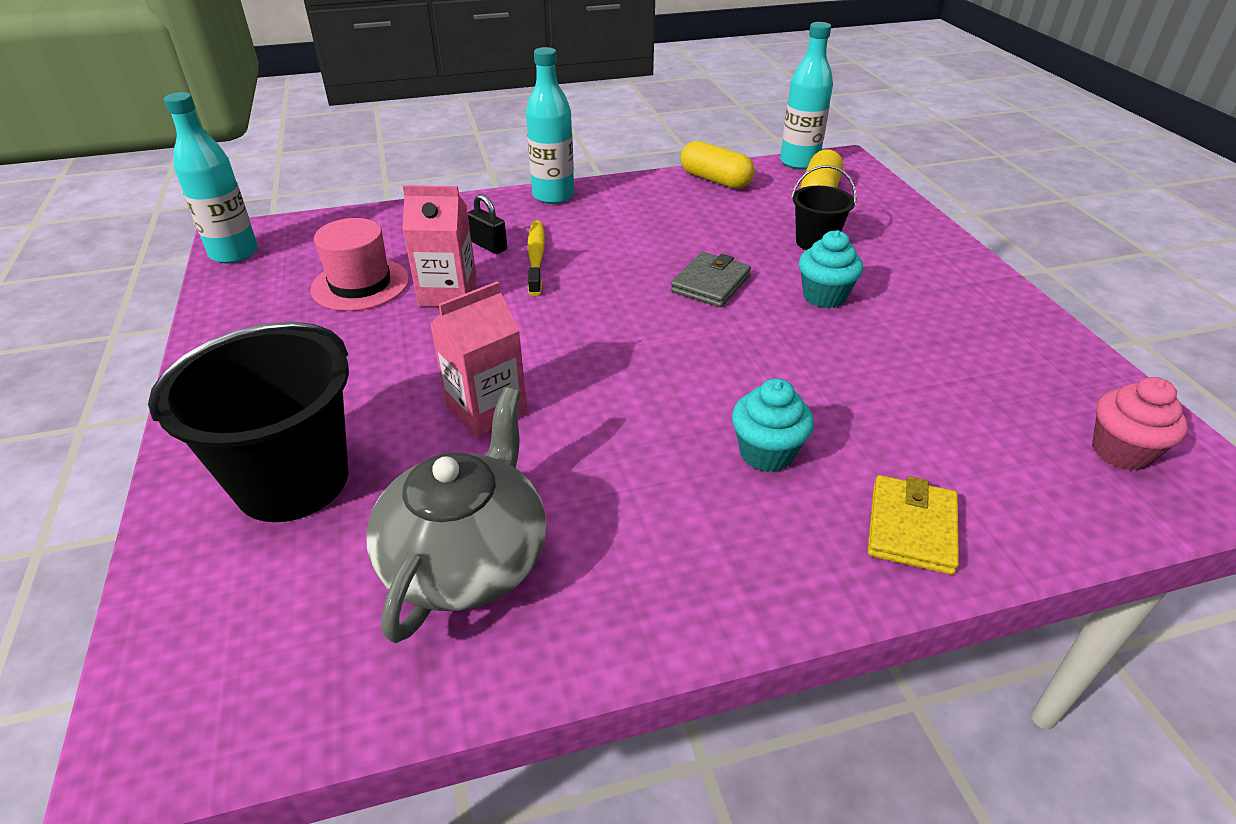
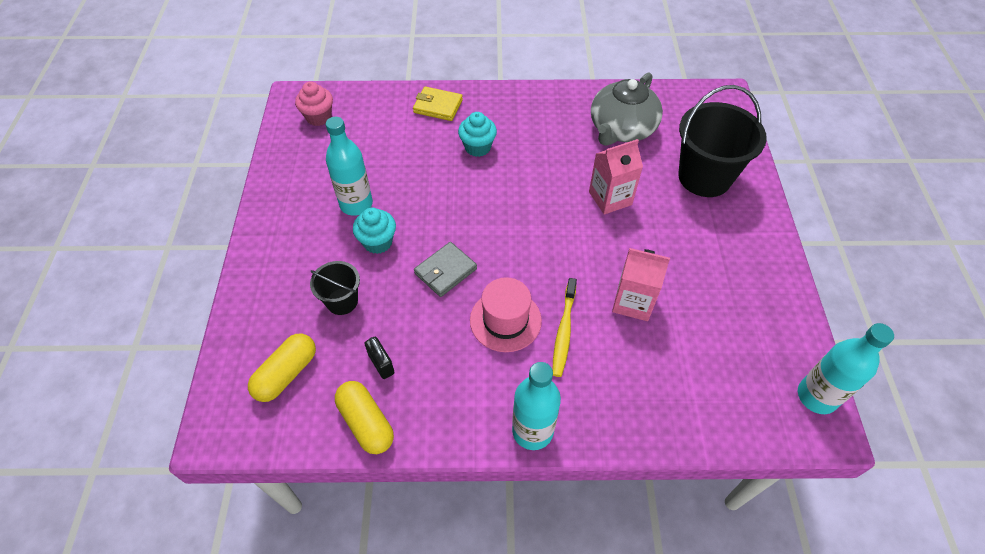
camera: 165 degrees left, 15 degrees up
pink hat [311,218,409,311] -> pink hat moved to [470,277,542,352]
black padlock [468,194,507,254] -> black padlock moved to [364,337,395,379]
turquoise bottle [780,22,833,169] -> turquoise bottle moved to [326,117,373,216]
yellow wallet [868,475,959,575] -> yellow wallet turned 75 degrees clockwise [413,86,463,121]

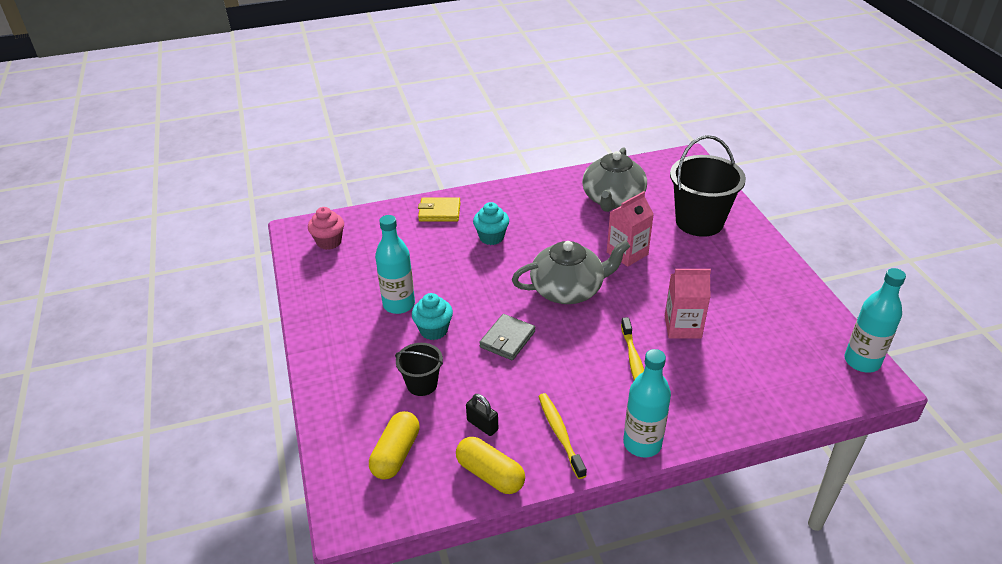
camera: 15 degrees left, 15 degrees down
pink hat [470,277,542,352] -> none
none -> grey teapot [512,240,630,304]
none -> yellow toothbrush [538,393,587,479]

